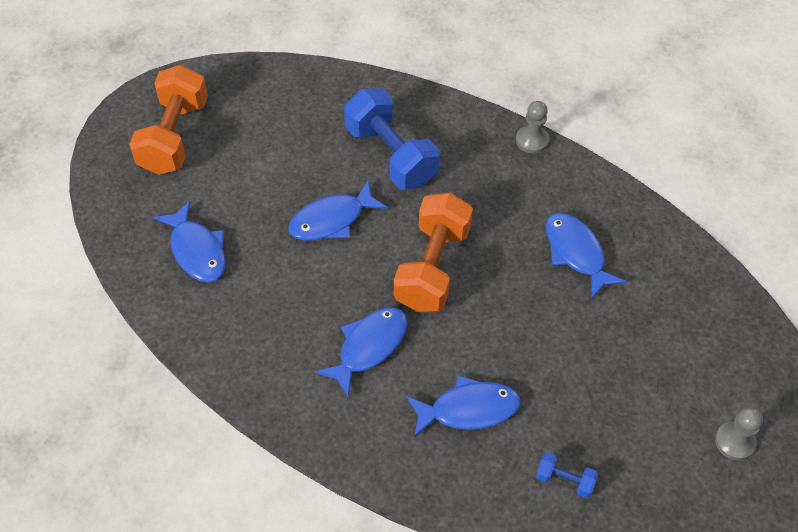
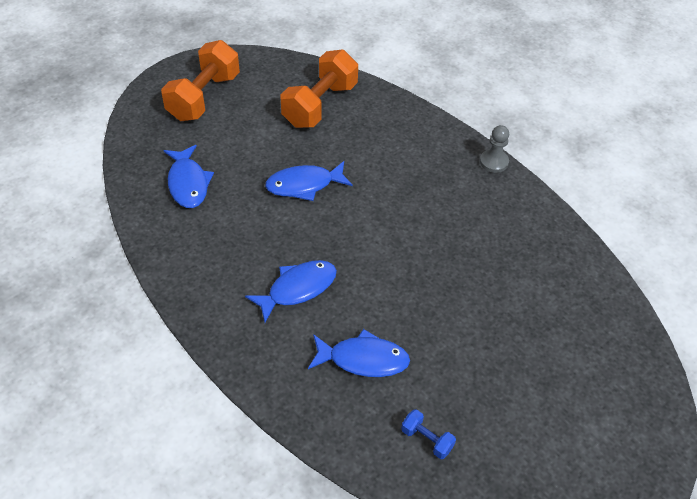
camera: 15 degrees right, 5 degrees down
blue dumbbell [344,88,440,190] -> none
orange dumbbell [394,192,473,312] -> orange dumbbell moved to [281,49,358,128]
blue fish [546,213,627,298] -> none
grey pawn [715,407,763,461] -> none

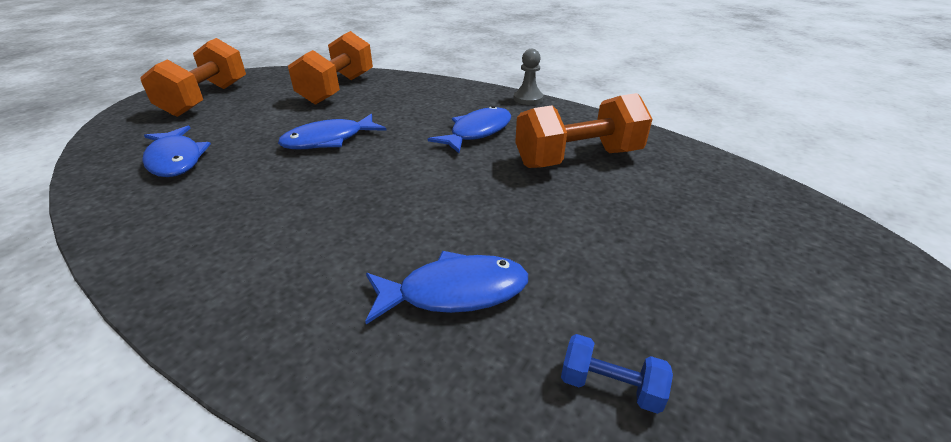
camera: 15 degrees left, 15 degrees down
blue fish [245,260,337,323] -> blue fish moved to [428,106,511,153]
none -> orange dumbbell [515,93,652,168]

